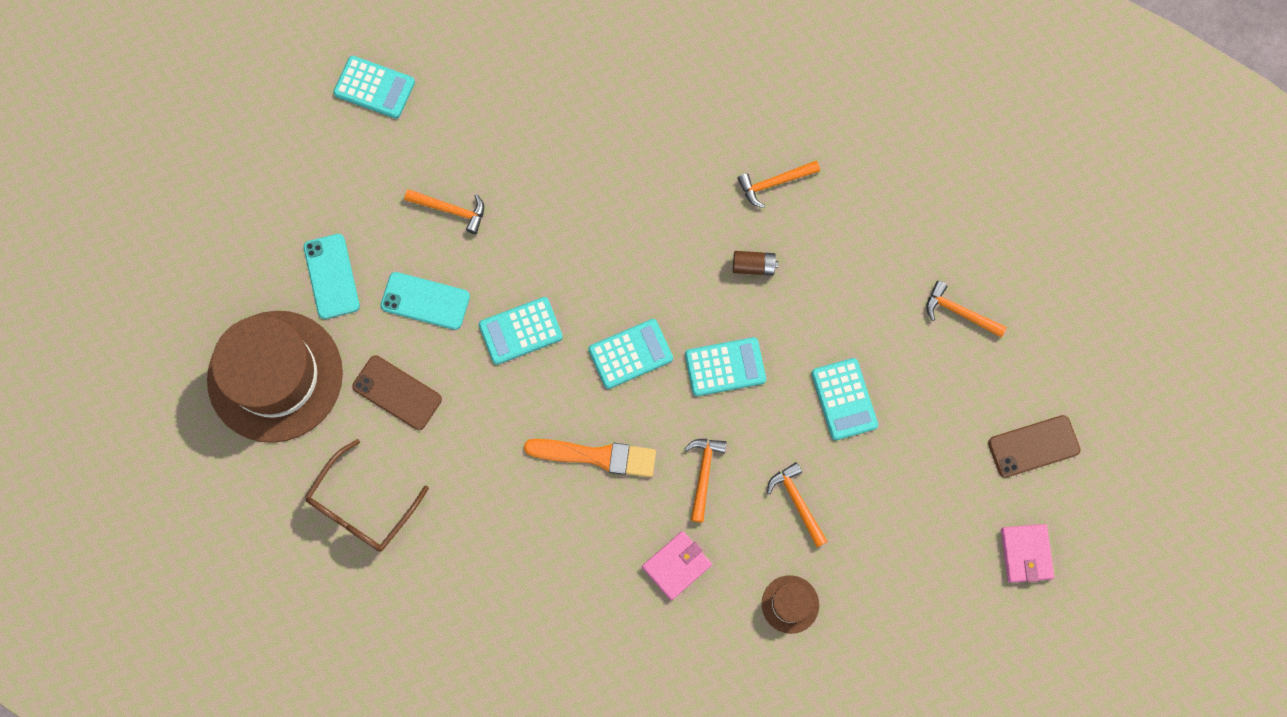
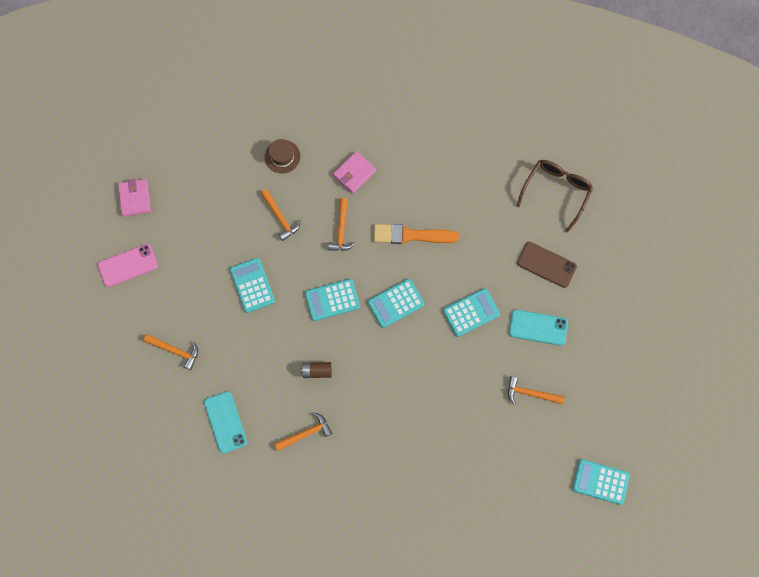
camera: 175 degrees right, 0 degrees up
brown hat [207,311,343,443] -> none
turquoise phone [304,234,360,319] -> turquoise phone moved to [204,391,247,453]
brown phone [988,415,1081,478] -> pink phone [98,244,158,287]

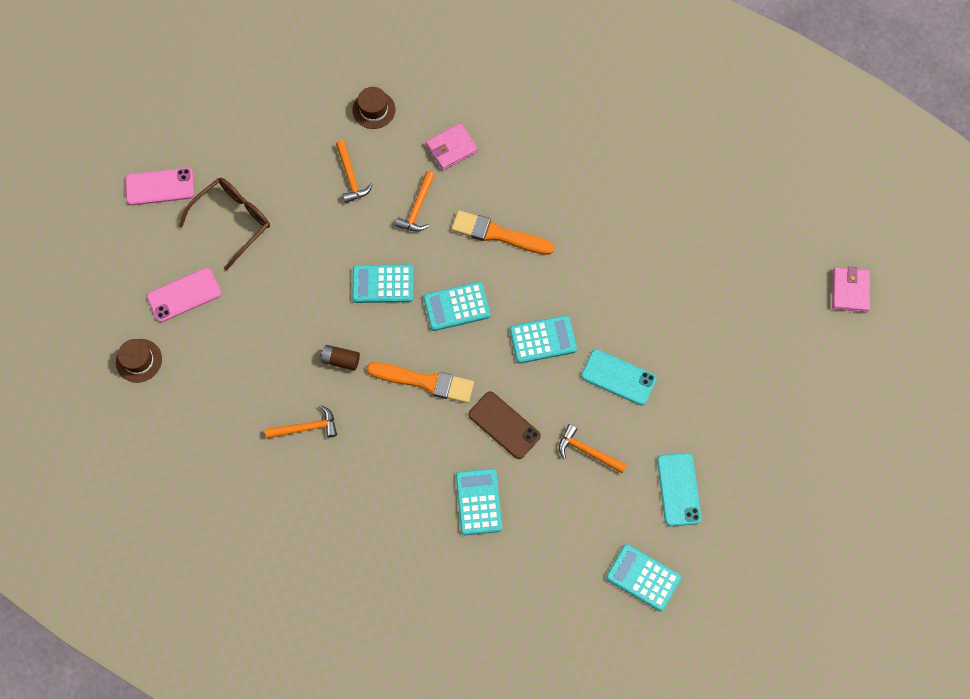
camera: 15 degrees right, 5 degrees down
pink wallet [118,179,151,217] -> pink wallet moved to [832,266,870,312]
orange hammer [144,334,198,370] -> pink phone [147,268,221,322]
turquoise phone [204,391,247,453] -> turquoise phone moved to [657,453,702,526]
turquoise calculator [230,258,275,313] -> turquoise calculator moved to [456,468,502,535]
brown glasses [516,160,593,232] -> brown glasses moved to [179,178,270,271]
brown phone [517,242,577,288] -> brown phone moved to [468,391,541,459]
none -> brown hat [116,339,162,383]
none -> orange brush [367,362,474,403]

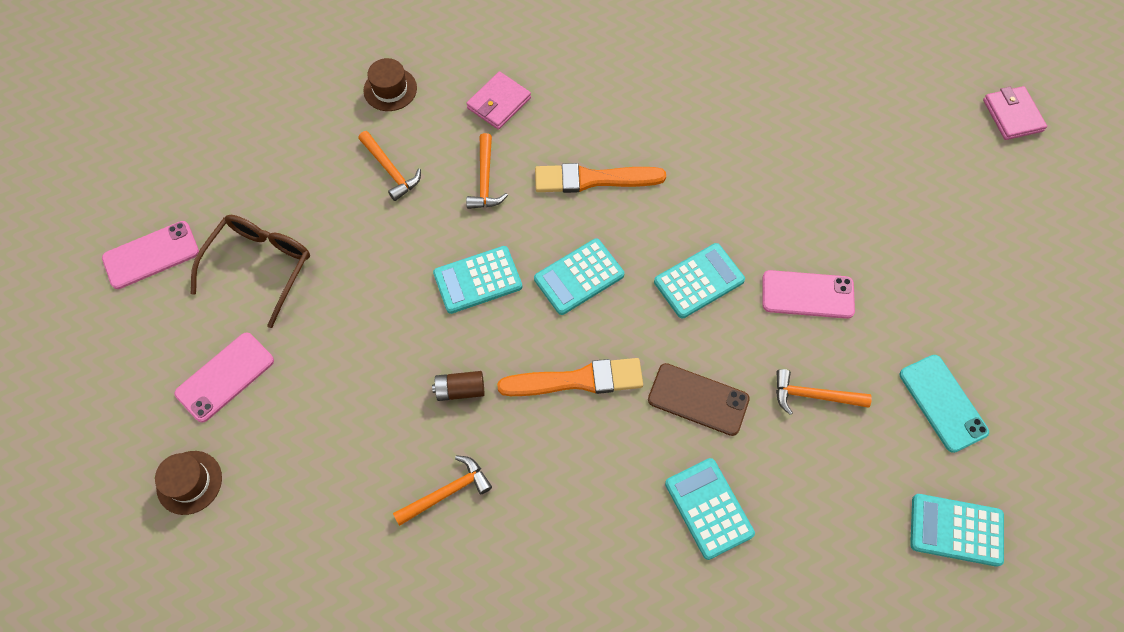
camera: 20 degrees left, 5 degrees down
turquoise phone [581,349,657,405] -> pink phone [763,270,855,319]

